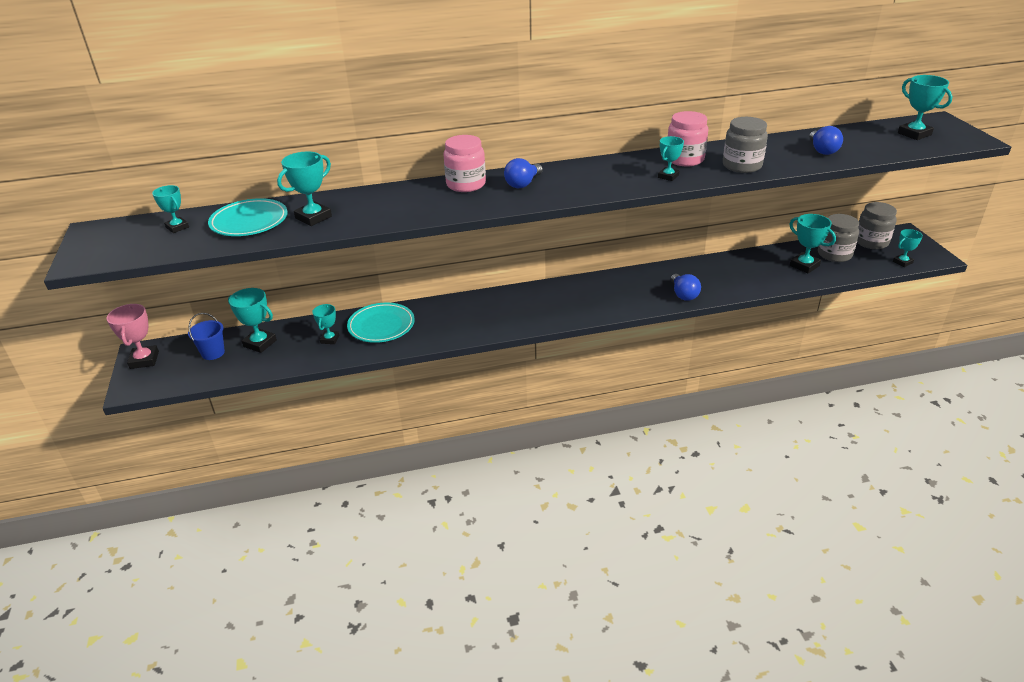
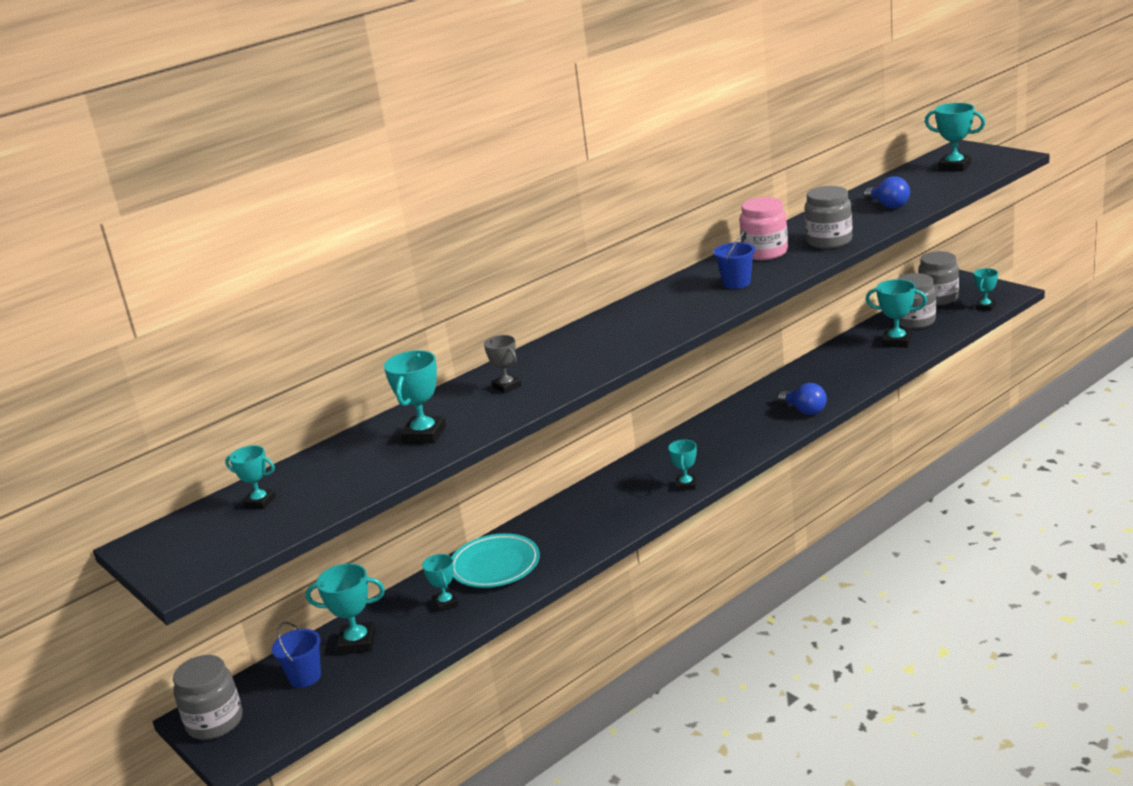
camera: 25 degrees left, 10 degrees down
pink trophy [106,304,159,369] -> grey jar [173,655,242,740]
turquoise plate [208,198,288,236] -> none
pink jar [443,135,486,192] -> none
blue light bulb [504,158,543,188] -> none
turquoise trophy [658,136,684,181] -> turquoise trophy moved to [668,440,697,490]
none -> grey trophy [484,335,521,393]
none -> blue bucket [713,231,755,289]

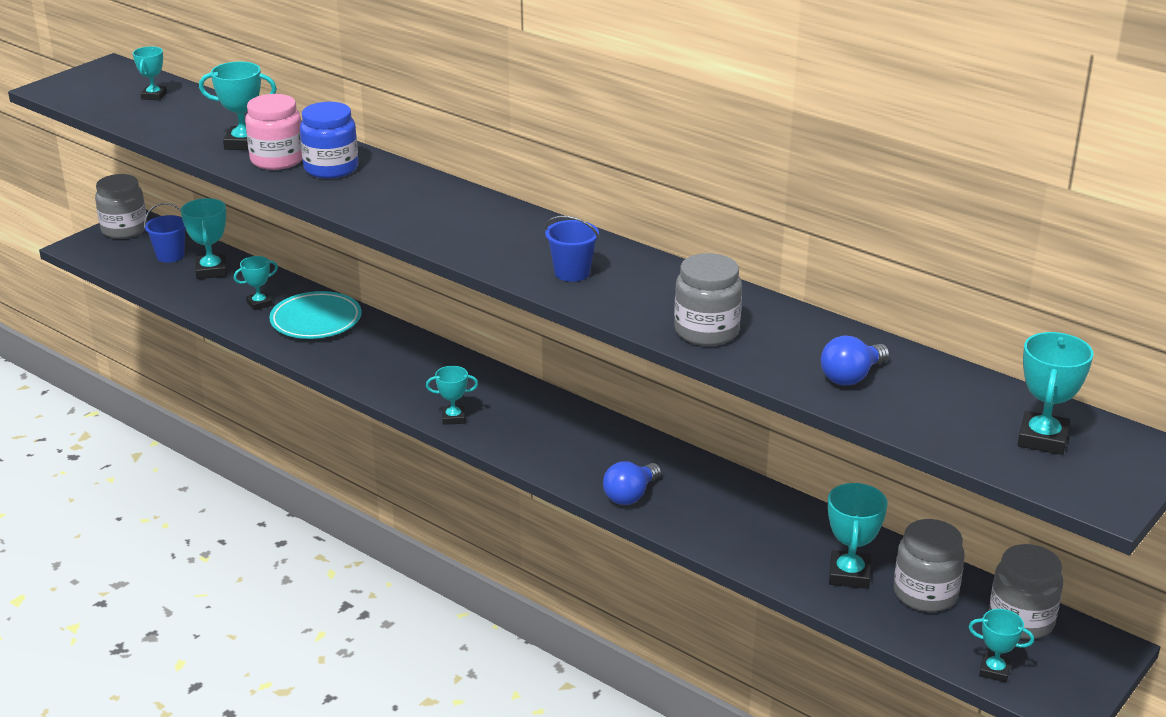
camera: 75 degrees right, 5 degrees up
grey trophy [484,335,521,393] -> blue jar [300,102,358,179]
pink jar [739,197,788,260] -> pink jar moved to [245,94,303,170]

